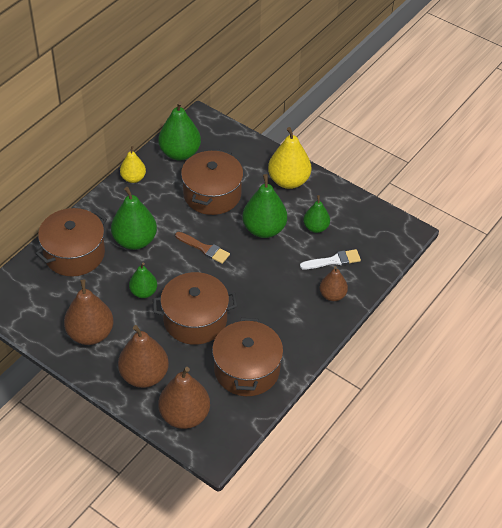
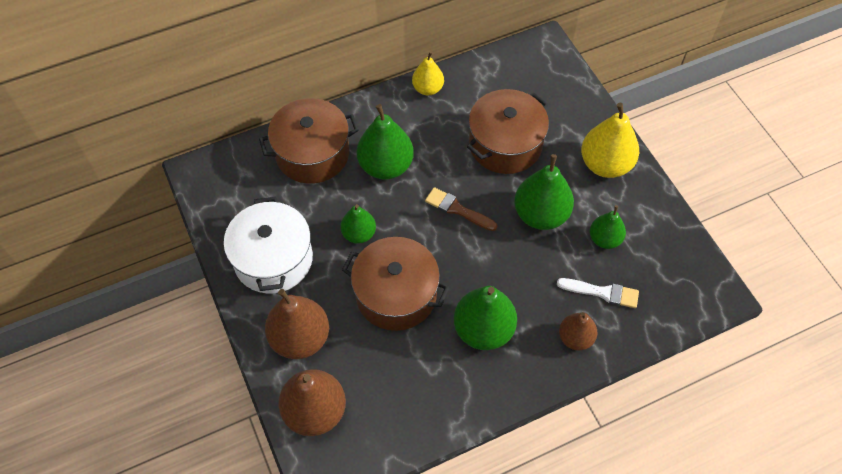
camera: 30 degrees right, 10 degrees up
brown pear [64,280,113,345] -> white pot [224,197,313,294]
green pear [158,101,201,161] -> green pear moved to [454,286,517,350]
brown brush [175,232,230,264] -> brown brush turned 150 degrees clockwise [425,187,497,231]
brown pot [212,318,283,396] -> none

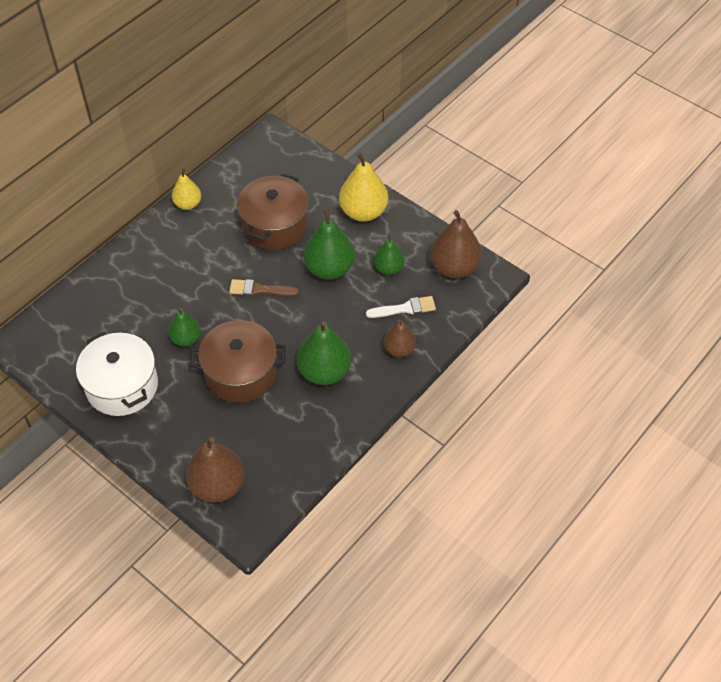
camera: 25 degrees left, 5 degrees down
brown pot [259,98,359,184] -> none
brown pear [265,289,329,359] -> brown pear moved to [430,210,482,278]
green pear [357,104,414,180] -> none

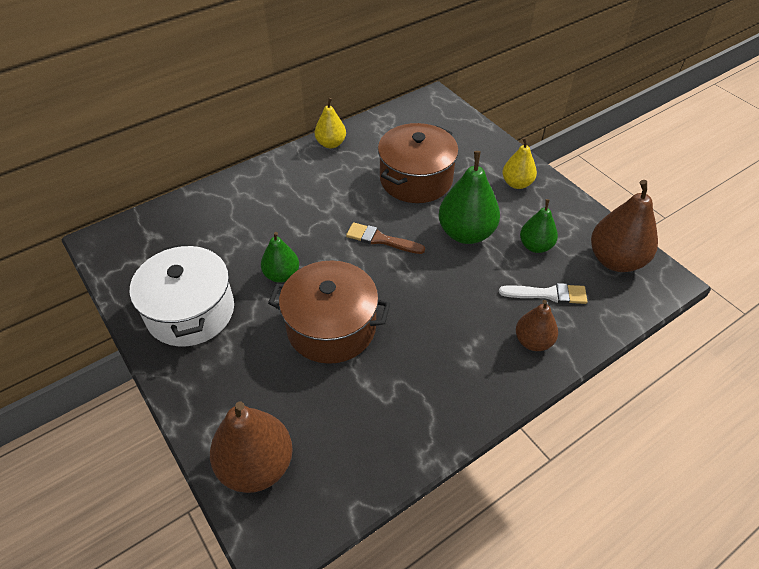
camera: 15 degrees right, 5 degrees down
green pear [297,321,351,385] -> none
yellow pear [339,153,388,222] -> yellow pear [502,137,537,189], size x0.60

